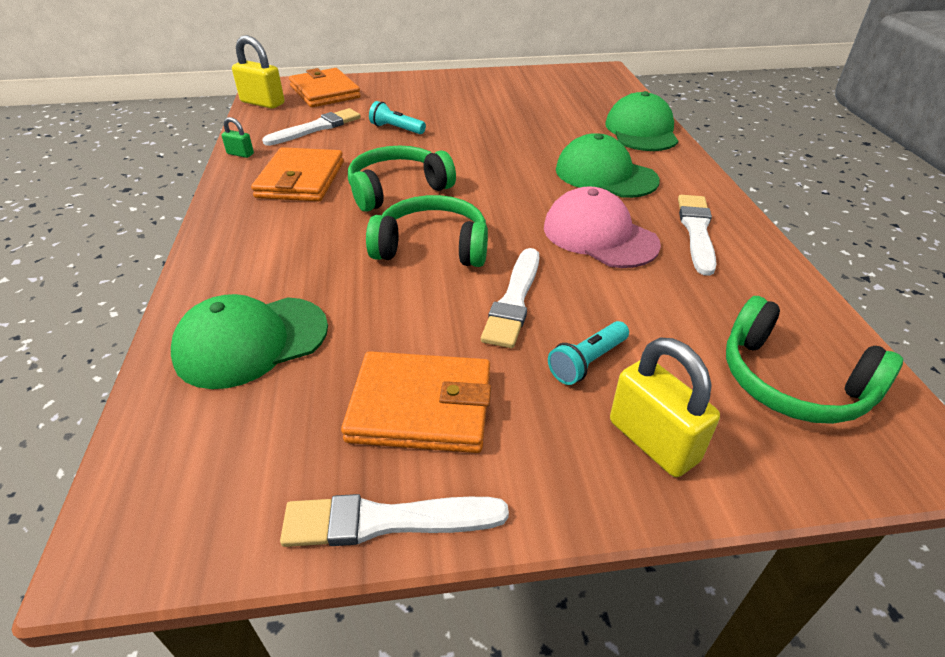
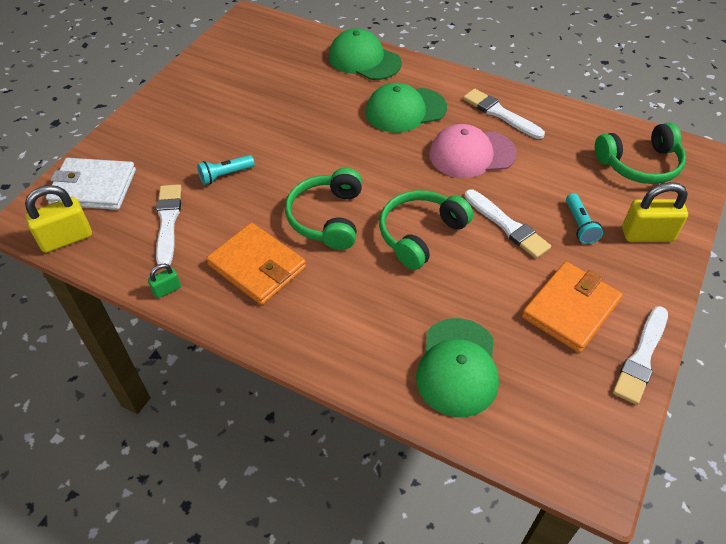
camera: 55 degrees left, 10 degrees up
orange wallet [289,68,361,107] -> white wallet [46,158,136,210]

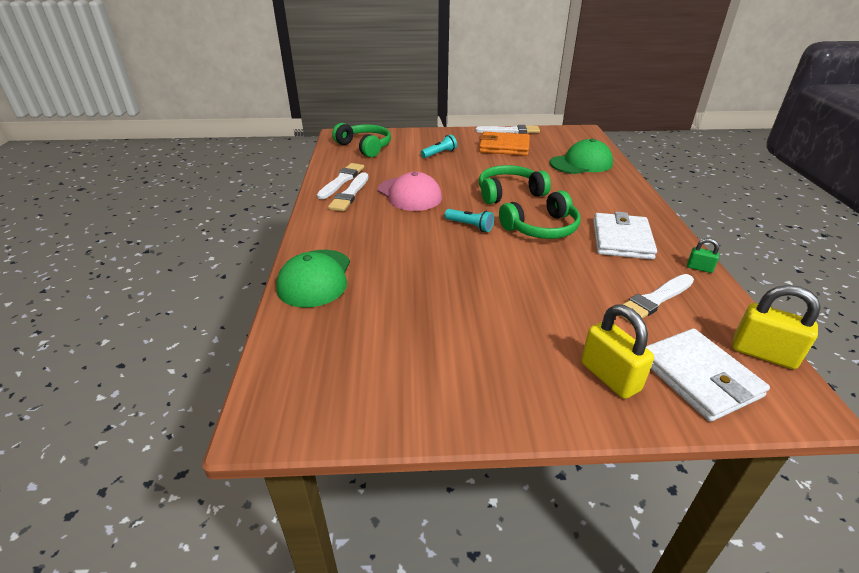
camera: 120 degrees left, 15 degrees down
turquoise flashlight [197,155,255,185] -> turquoise flashlight moved to [445,209,494,232]
orange wallet [206,223,306,305] -> white wallet [593,212,657,260]
green cap [366,83,447,133] -> none
green headphones [379,190,473,270] -> green headphones turned 150 degrees clockwise [479,165,551,204]
white brush [465,189,551,259] -> white brush moved to [317,163,364,199]
yellow padlock [622,182,688,242] -> yellow padlock moved to [581,304,654,399]

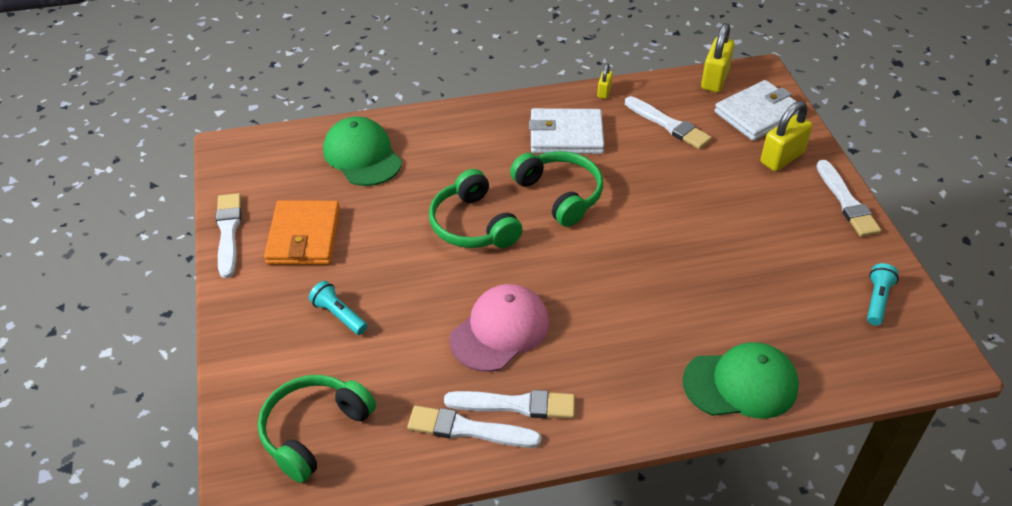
camera: 100 degrees left, 10 degrees up
turquoise flashlight [445,209,494,232] -> turquoise flashlight moved to [867,263,899,326]
green padlock [687,238,719,273] -> yellow padlock [597,64,613,99]
none -> white brush [816,160,881,237]

